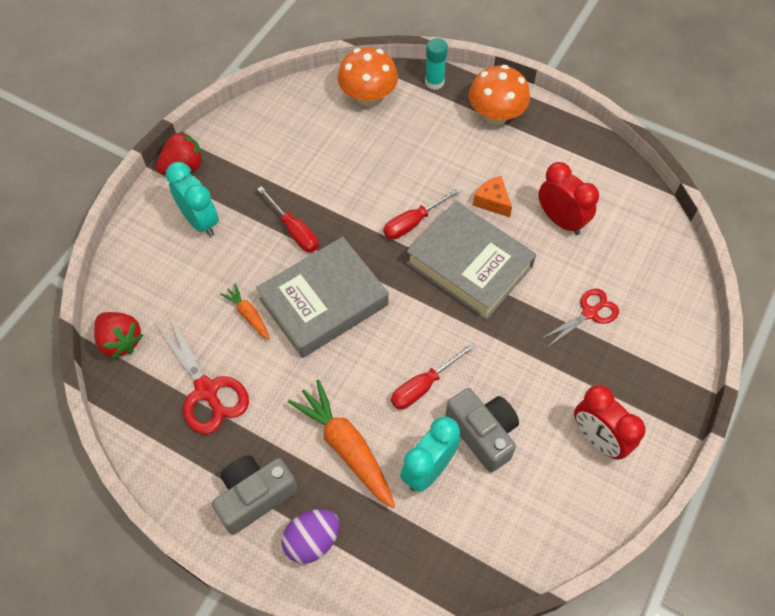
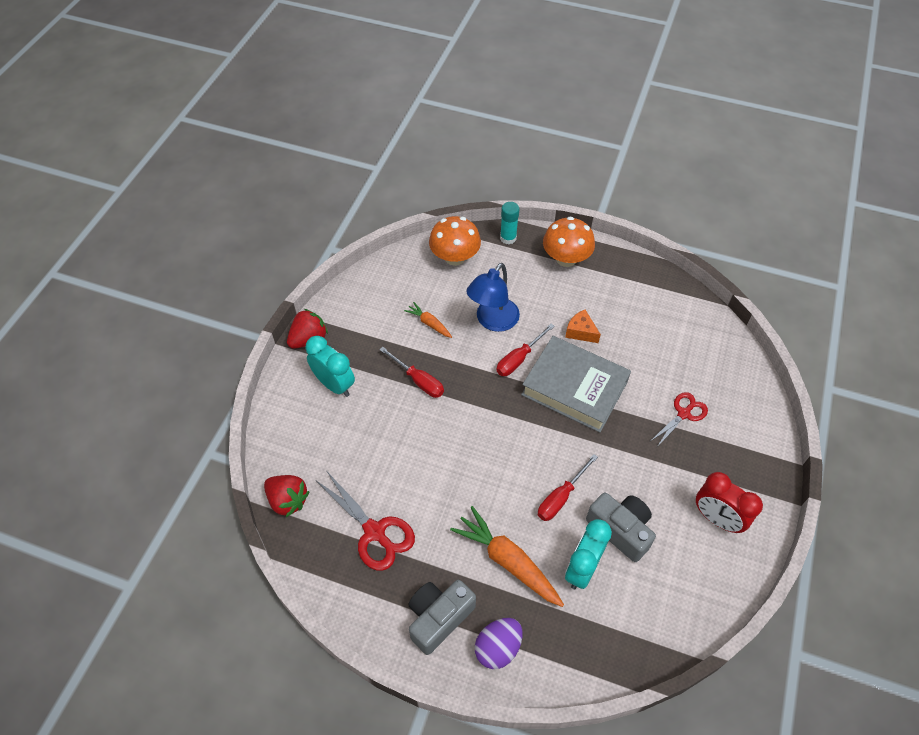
camera: 10 degrees left, 5 degrees down
orange carrot [220,284,270,340] -> orange carrot moved to [404,302,452,338]
grey book [256,237,389,358] -> none
red clock [538,162,599,235] -> none
none -> blue lamp [466,263,520,332]

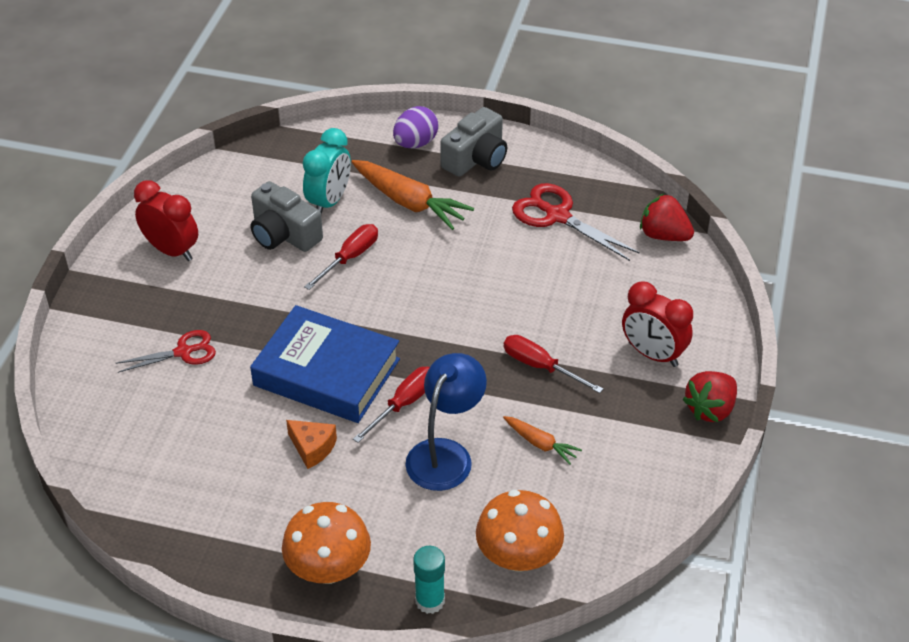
camera: 175 degrees right, 10 degrees down
turquoise clock [306,336,355,397] -> red clock [622,282,693,367]
grey book [521,336,631,433] -> blue book [250,305,400,423]
red scissors [651,392,708,447] -> red scissors turned 150 degrees counterclockwise [115,330,216,373]

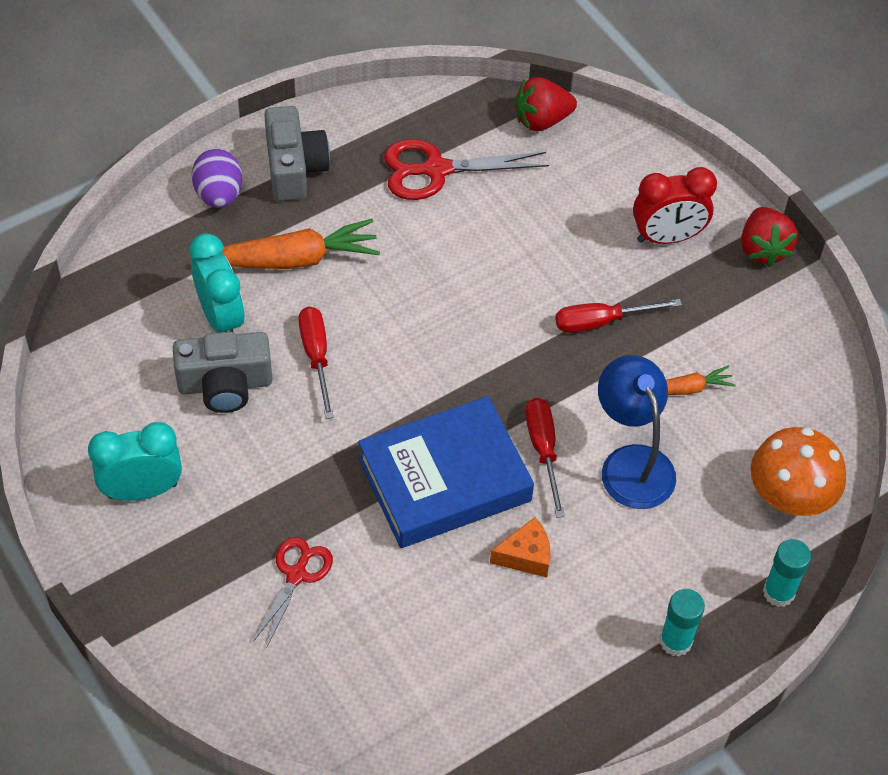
camera: 50 degrees left, 10 degrees up
red clock [134,180,198,261] -> turquoise clock [88,422,182,501]
orange mushroom [282,502,371,584] -> turquoise glue stick [660,589,705,657]

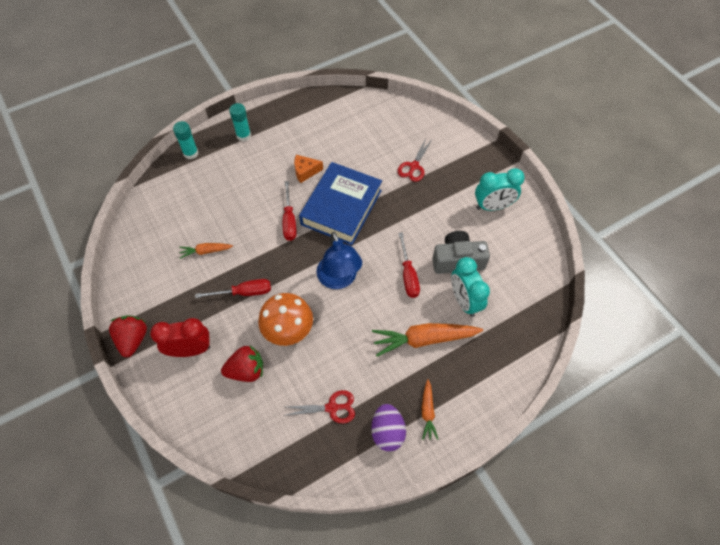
camera: 175 degrees left, 5 degrees up
purple egg [192,149,242,208] -> purple egg moved to [371,404,406,451]
grey camera [264,106,330,201] -> orange carrot [422,379,438,440]
blue book [358,396,534,548] -> blue book turned 45 degrees counterclockwise [299,162,382,245]
red scissors [384,139,549,200] -> red scissors [283,390,355,423], size x0.65
red strawberry [515,77,577,131] -> red strawberry moved to [221,346,263,382]
blue lamp [598,355,676,509] -> blue lamp moved to [316,232,362,289]
orange mushroom [750,427,846,516] -> orange mushroom moved to [258,293,313,346]

